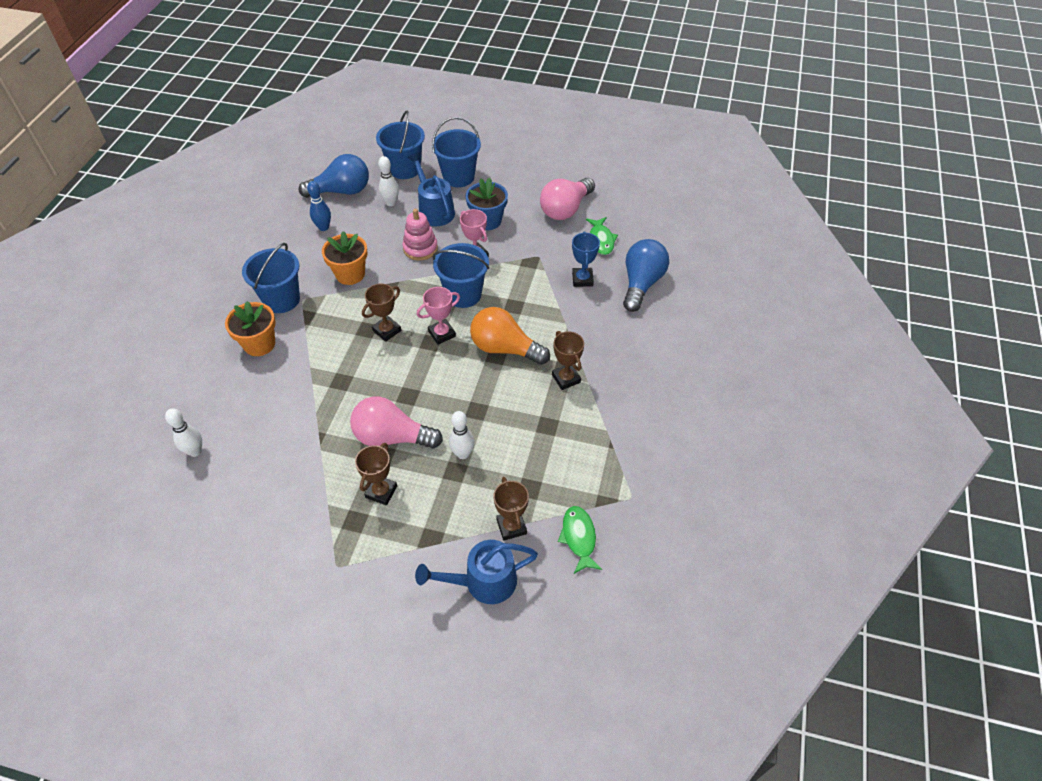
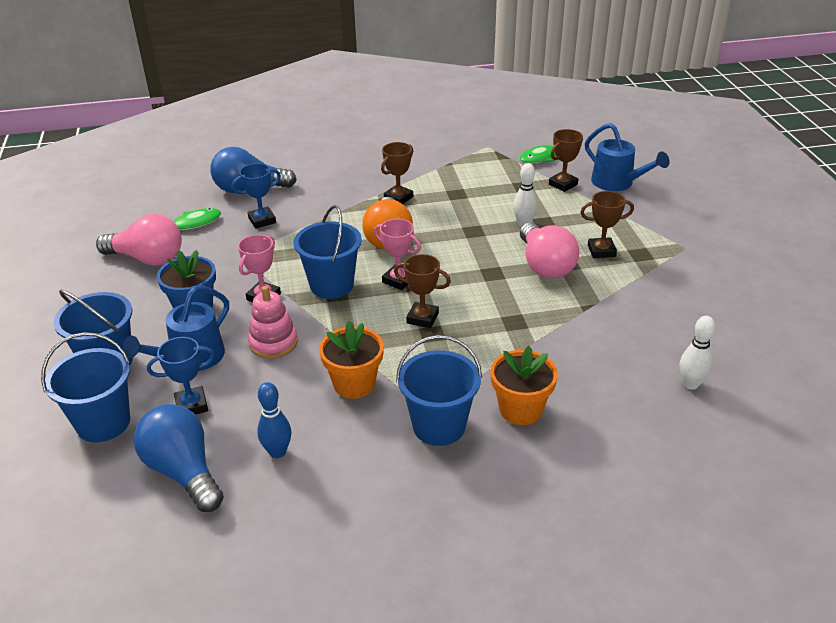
camera: 115 degrees left, 15 degrees down
white bowling pin [378,156,399,206] -> blue trophy [147,337,215,415]

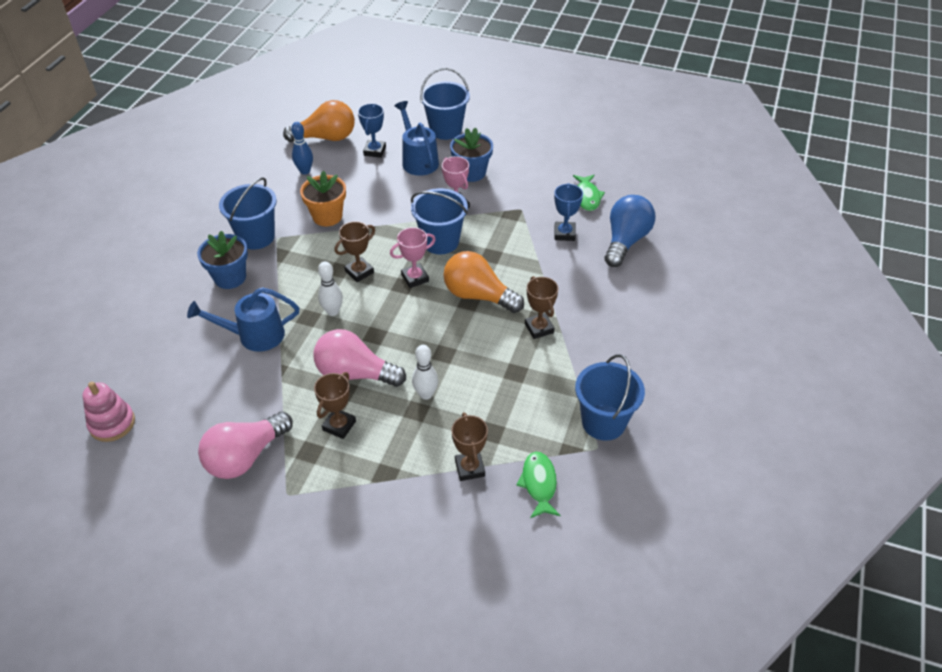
camera: 120 degrees right, 10 degrees up
blue bucket [41,332,130,442] -> blue bucket moved to [575,354,645,441]
pink light bulb [96,214,182,266] -> pink light bulb moved to [198,412,293,479]
blue light bulb [134,404,224,512] -> orange light bulb [283,100,355,142]
pink stacking toy [248,286,298,359] -> pink stacking toy moved to [82,382,135,442]
orange flower pot [490,346,558,425] -> blue flower pot [197,231,248,289]
blue watering can [585,123,670,191] -> blue watering can moved to [187,287,299,352]
white bowling pin [680,316,715,390] -> white bowling pin moved to [318,261,343,316]

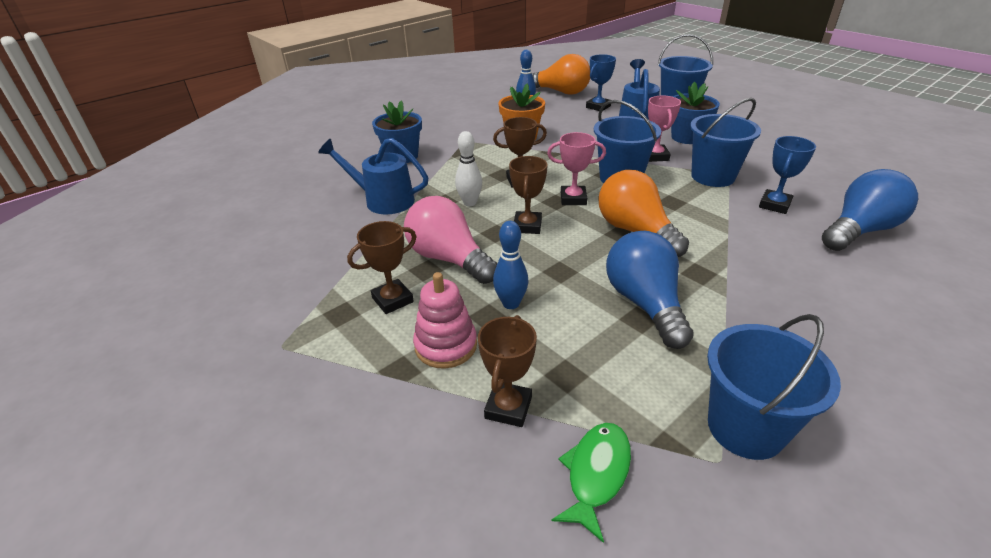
camera: 30 degrees right, 10 degrees down
pink stacking toy [82,382,135,442] -> pink stacking toy moved to [413,272,477,369]
pink light bulb [198,412,293,479] -> none
blue bucket [219,177,277,250] -> blue bucket moved to [690,98,761,187]
white bowling pin [412,345,438,400] -> blue bowling pin [493,221,528,309]
brown trophy [525,276,559,339] -> brown trophy moved to [509,156,548,234]
green fish [573,175,605,211] -> none
none -> blue light bulb [606,231,694,349]

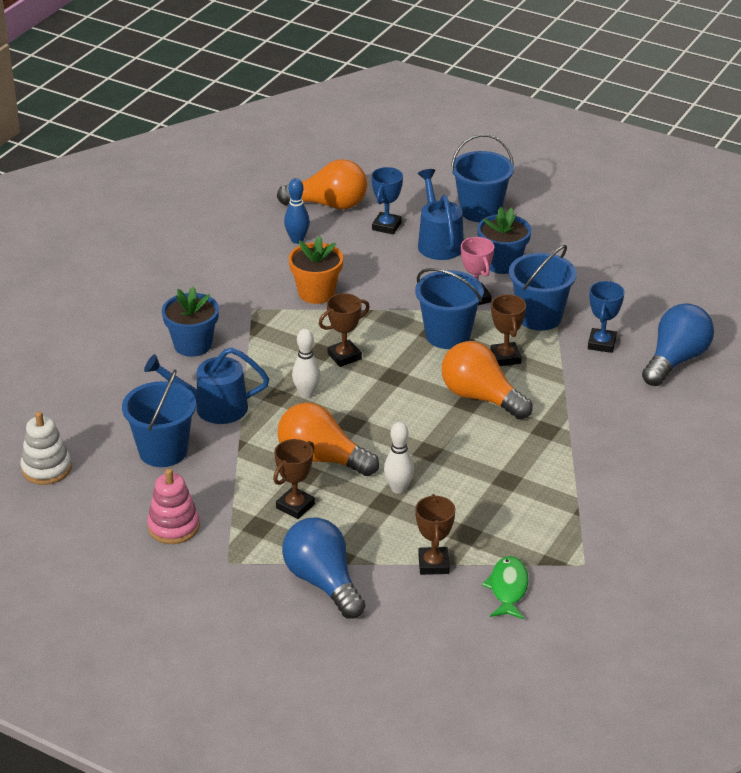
camera: 20 degrees left, 0 degrees up
pink light bulb [404,196,497,284] -> orange light bulb [278,402,379,476]
pink stacking toy [413,272,477,369] -> pink stacking toy moved to [147,469,200,544]
blue bowling pin [493,221,528,309] -> white bowling pin [384,422,414,494]
brown trophy [509,156,548,234] -> brown trophy moved to [490,294,526,366]
pink trophy [547,132,606,205] -> none
blue light bulb [606,231,694,349] -> blue light bulb moved to [282,517,365,619]
blue bucket [707,314,841,460] -> blue bucket moved to [122,370,196,467]
none -> white stacking toy [20,411,72,485]

